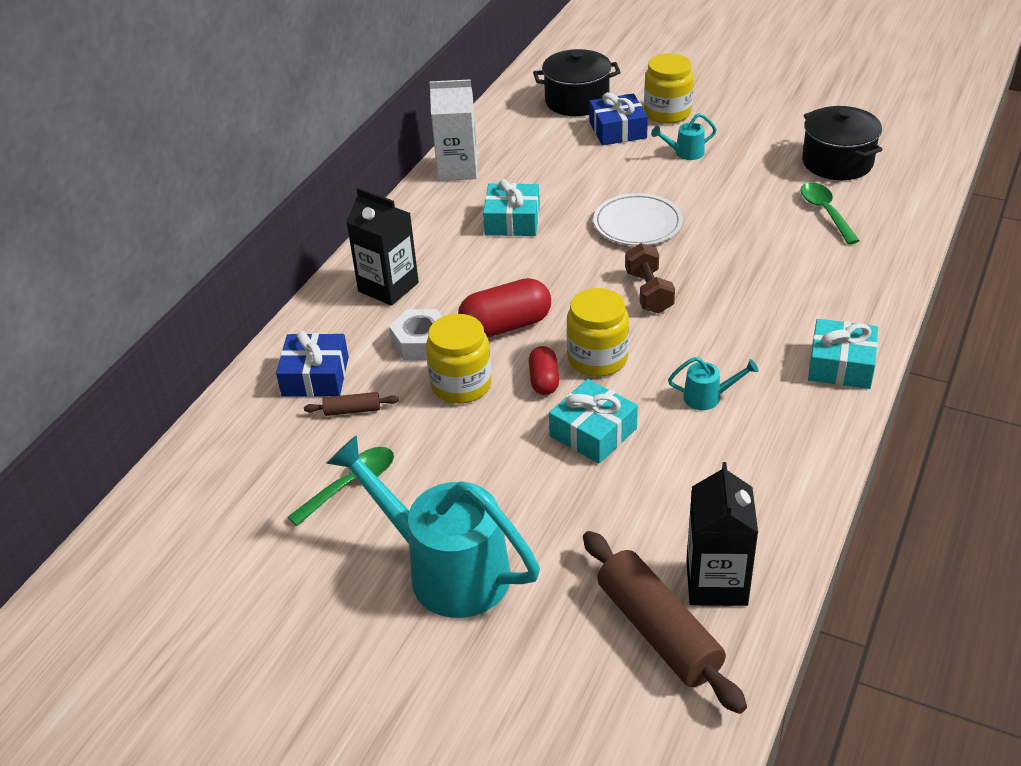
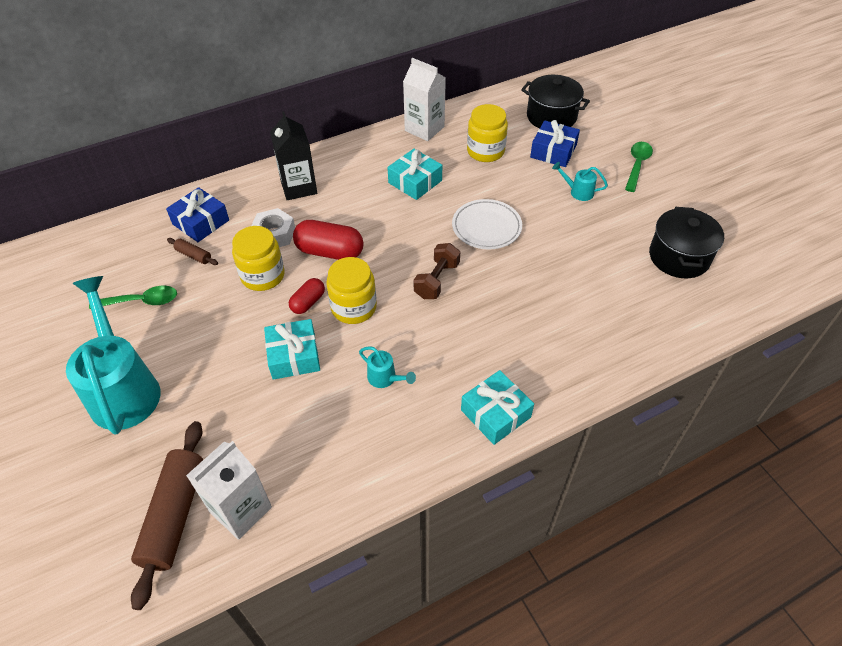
camera: 35 degrees right, 10 degrees up
yellow jar [644,53,694,124] -> yellow jar moved to [467,104,508,162]
black carton [686,462,758,606] -> white carton [186,441,272,540]
green spoon [800,182,859,244] -> green spoon moved to [625,142,653,192]

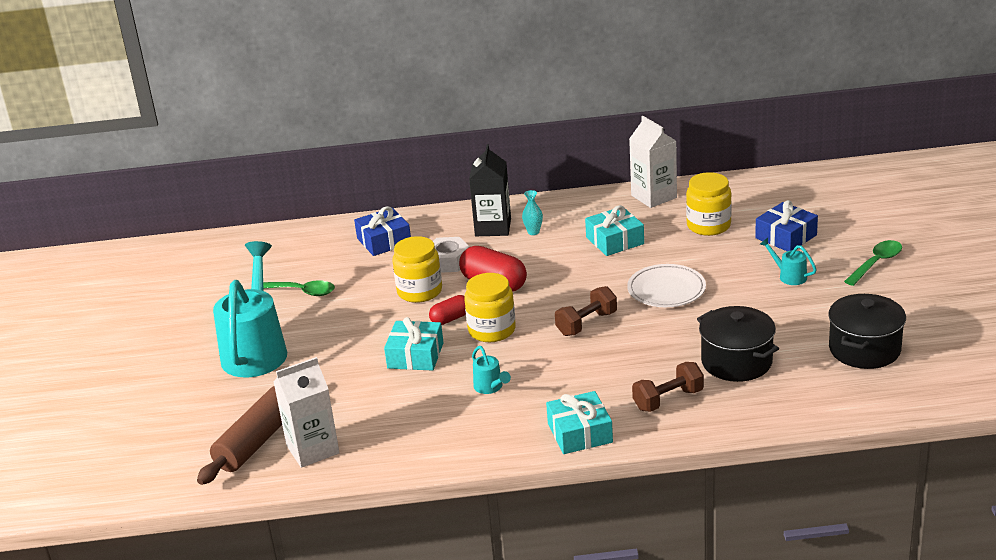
camera: 25 degrees right, 20 degrees down
brown rolling pin [167,238,218,265] -> none
black pot [521,75,590,129] -> black pot moved to [697,306,779,382]
none -> turquoise vase [522,190,543,235]
none -> brown dumbbell [632,362,704,412]

